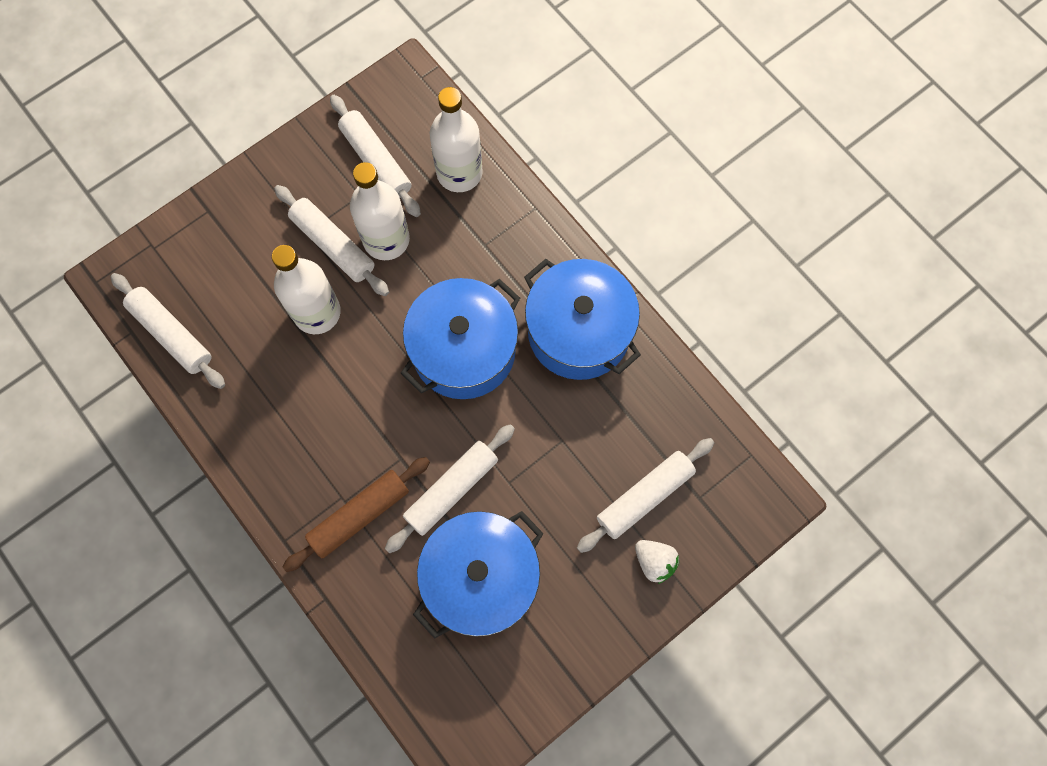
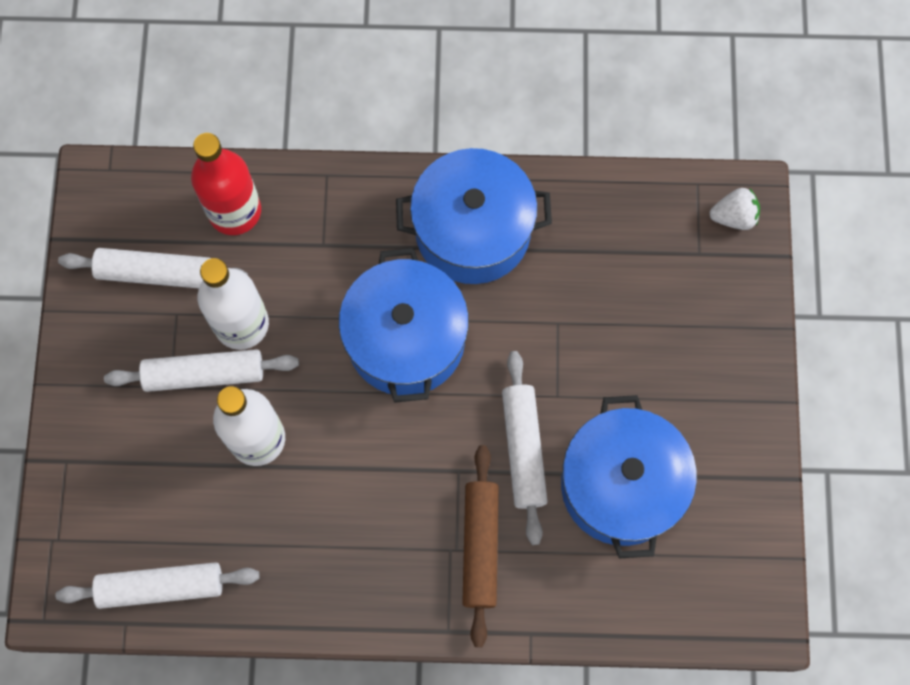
camera: 50 degrees left, 0 degrees up
white bottle [430,87,483,192] -> red bottle [191,133,261,235]
white rolling pin [577,438,714,553] -> none
white strawberry [635,540,679,584] -> white strawberry moved to [709,188,760,230]

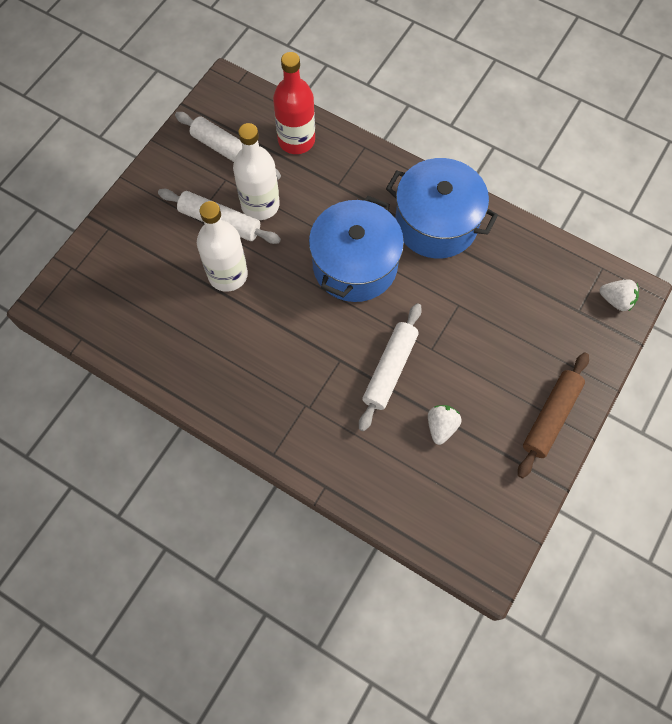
camera: 30 degrees right, 5 degrees down
white rolling pin [56,562,260,609] -> none
brown rolling pin [462,445,499,647] -> brown rolling pin moved to [518,352,589,478]
blue pot [561,395,697,559] -> white strawberry [428,405,462,445]

